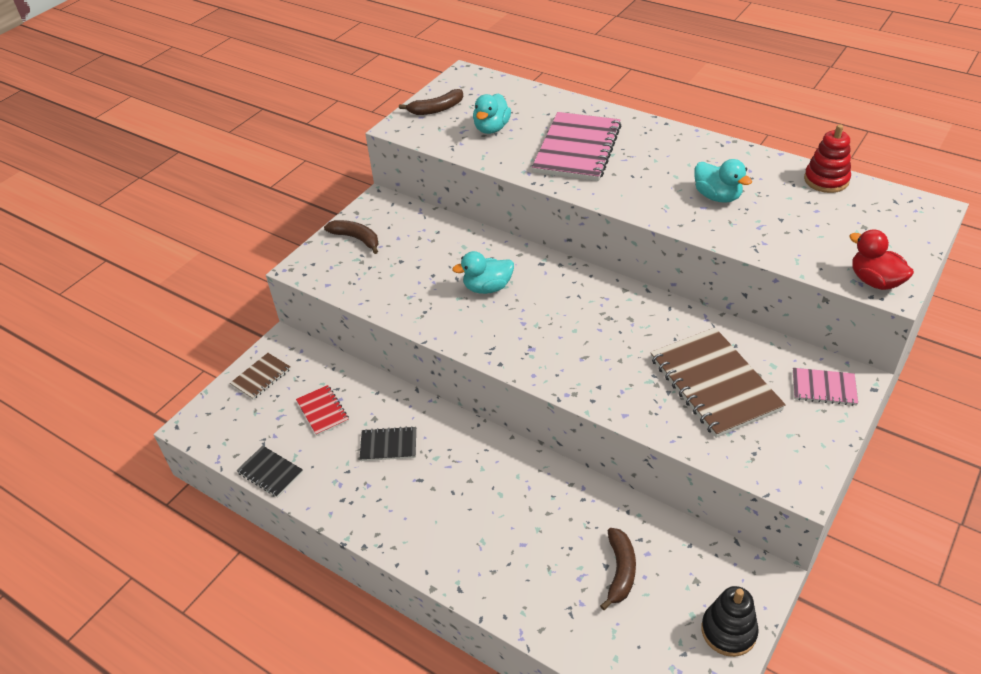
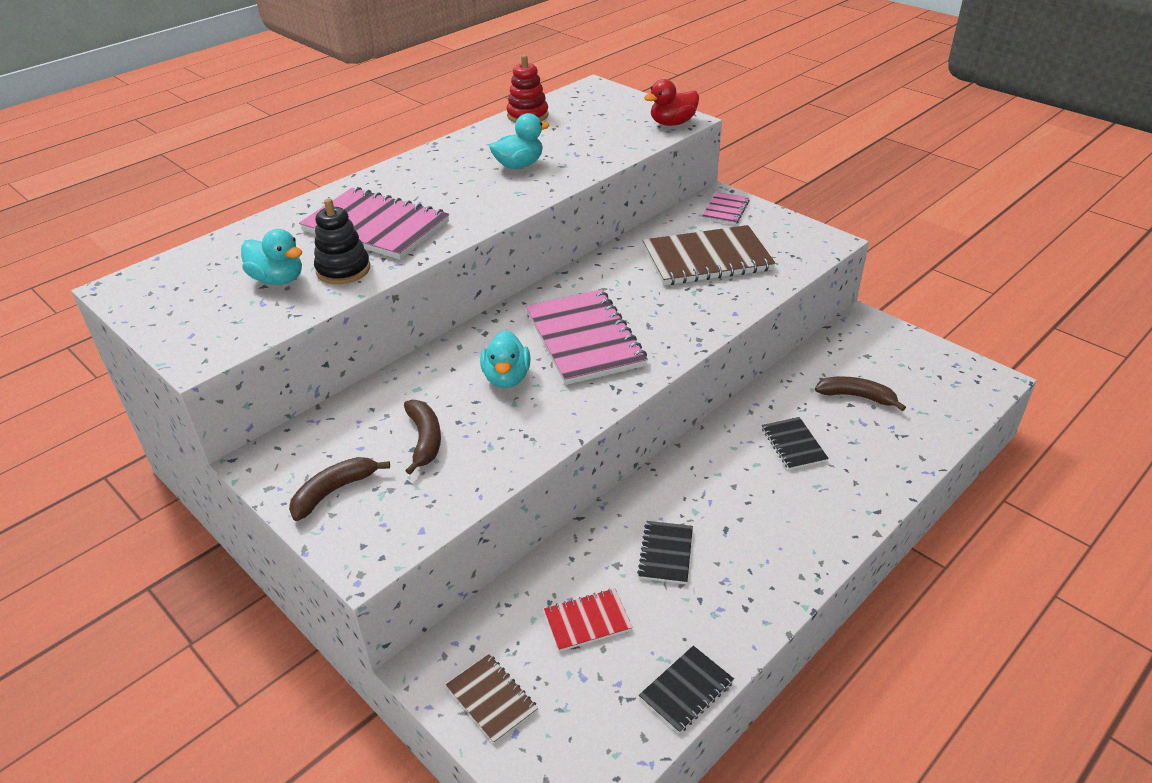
camera: 80 degrees left, 5 degrees down
brown banana [399,89,463,115] -> brown banana moved to [404,400,441,475]
black stacking toy [701,586,759,657] -> black stacking toy moved to [314,198,370,284]
none -> pink notebook [526,289,648,385]
none -> black notebook [762,417,829,470]

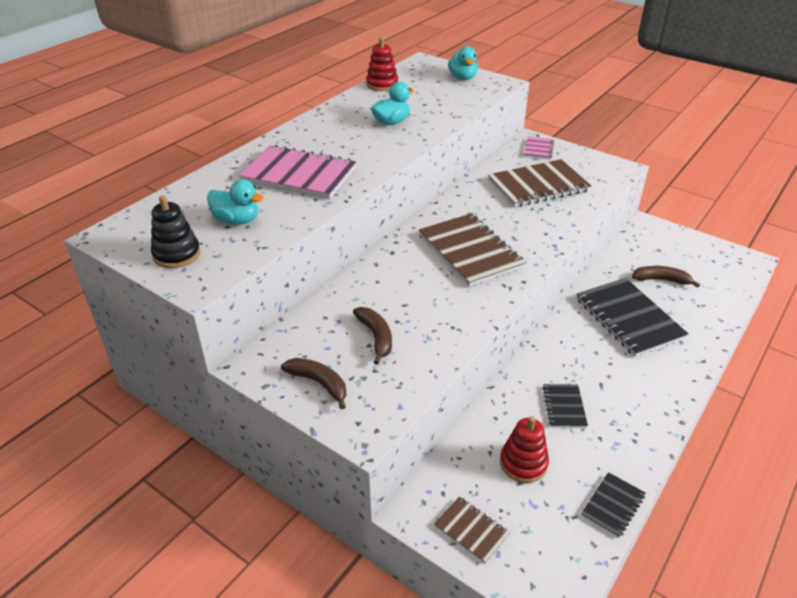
camera: 10 degrees left, 0 degrees up
brown banana [289,457,390,521] -> brown banana turned 90 degrees clockwise [281,358,346,409]
black stacking toy [314,198,370,284] -> black stacking toy moved to [151,195,201,268]
turquoise duck [480,330,531,388] -> turquoise duck moved to [448,46,478,80]
pink notebook [526,289,648,385] -> brown notebook [419,213,526,287]
red notebook [544,588,633,652] -> red stacking toy [500,416,549,483]
red duck [644,79,699,126] -> none
black notebook [762,417,829,470] -> black notebook [576,278,688,357], size x2.01

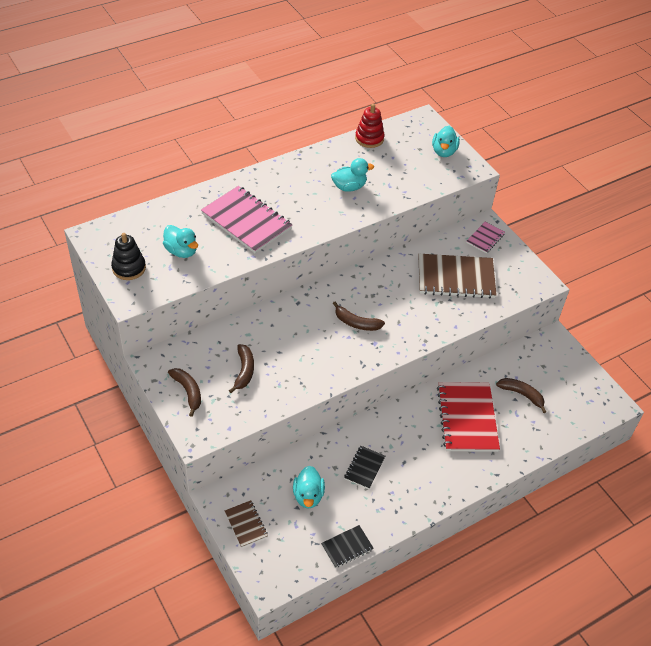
camera: 20 degrees right, 10 degrees up
brown notebook [419,213,526,287] -> brown banana [333,301,385,331]
red stacking toy [500,416,549,483] -> turquoise duck [293,466,325,508]
black notebook [576,278,688,357] -> red notebook [437,382,500,452]

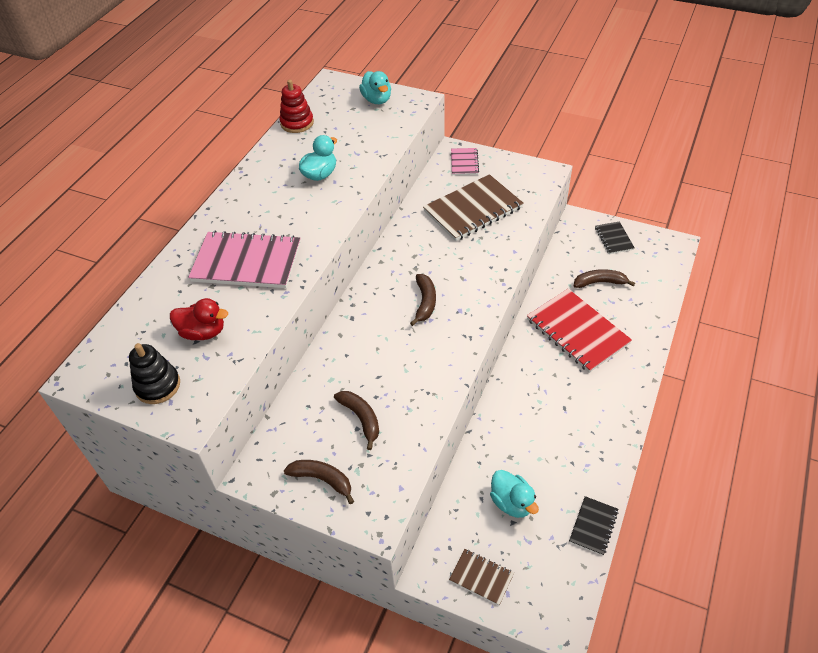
camera: 30 degrees left, 0 degrees up
turquoise duck [163,225,198,258] -> red duck [170,298,228,340]
brown banana [333,301,385,331] -> brown banana turned 75 degrees counterclockwise [410,274,436,326]
black notebook [344,446,385,489] -> black notebook moved to [595,221,635,254]

